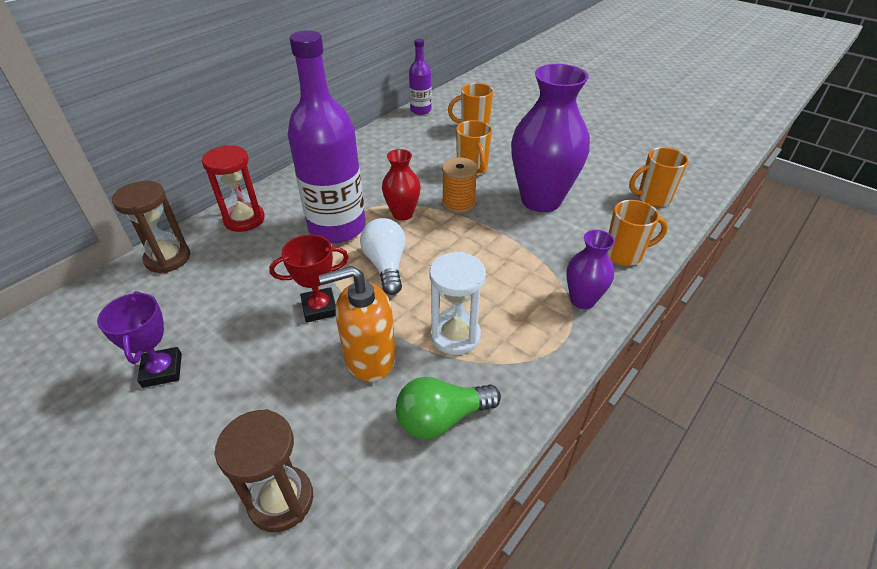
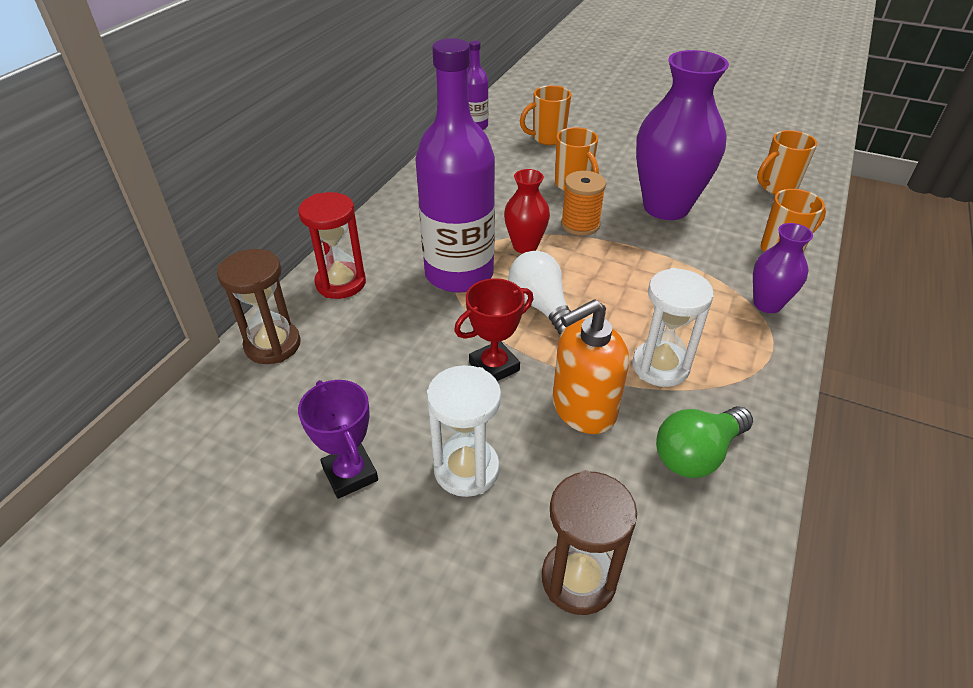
camera: 15 degrees left, 0 degrees up
none -> white hourglass [427,365,501,497]

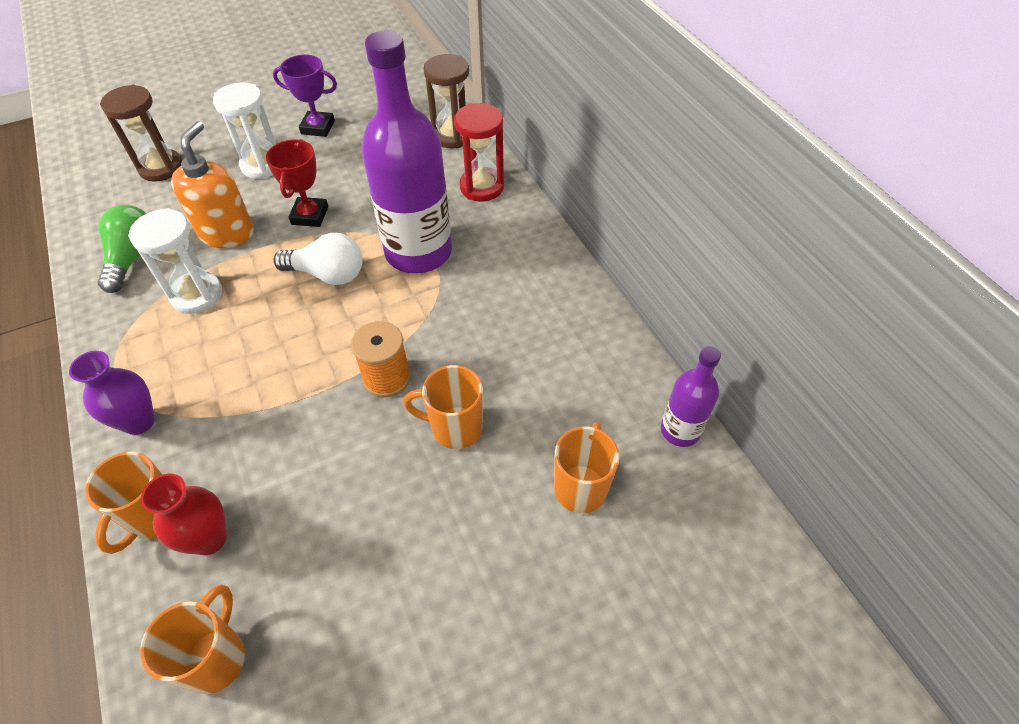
camera: 130 degrees right, 10 degrees up
red vase [504,169,550,254] -> red vase moved to [141,474,227,555]
purple vase [636,50,729,220] -> none

